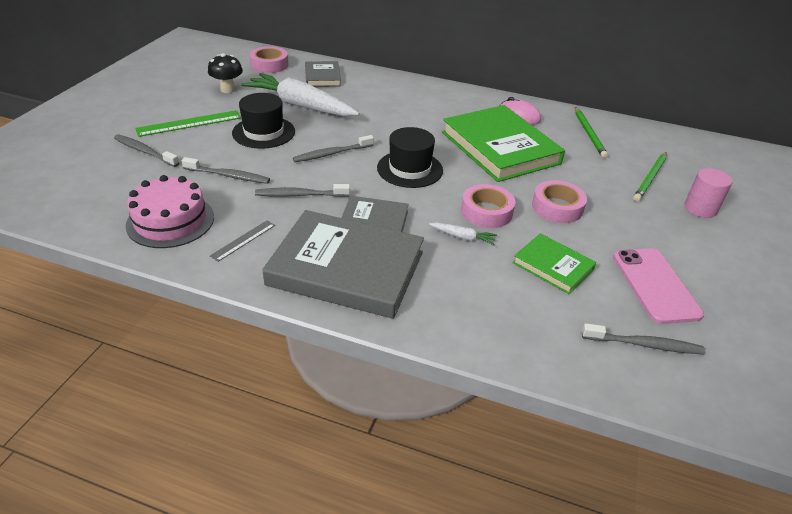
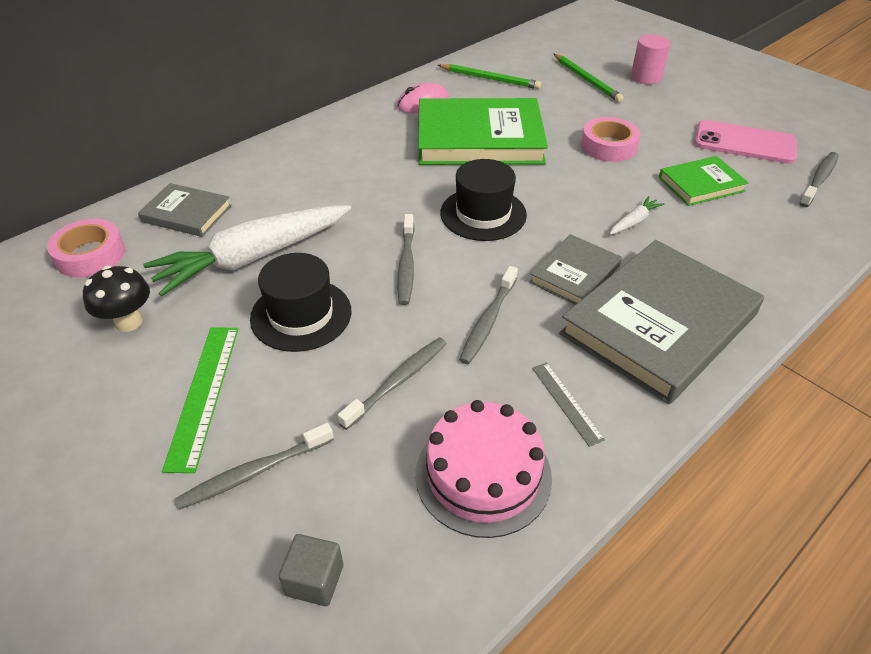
camera: 60 degrees left, 5 degrees up
pink tape [461,184,515,228] -> none
none -> grey cube [278,534,343,606]

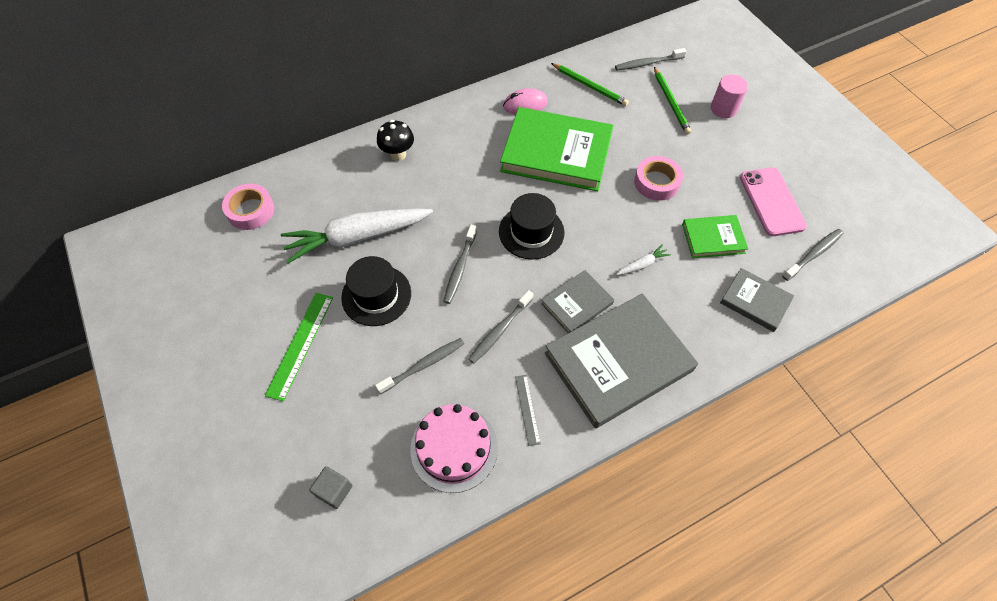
camera: 15 degrees right, 15 degrees up
black mushroom [83,266,150,332] -> black mushroom moved to [377,120,414,161]
grey book [138,183,232,237] -> grey book moved to [720,268,794,332]
grey toothbrush [175,423,334,509] -> grey toothbrush moved to [615,48,687,70]
pink phone [694,120,797,164] -> pink phone turned 45 degrees clockwise [740,168,807,236]

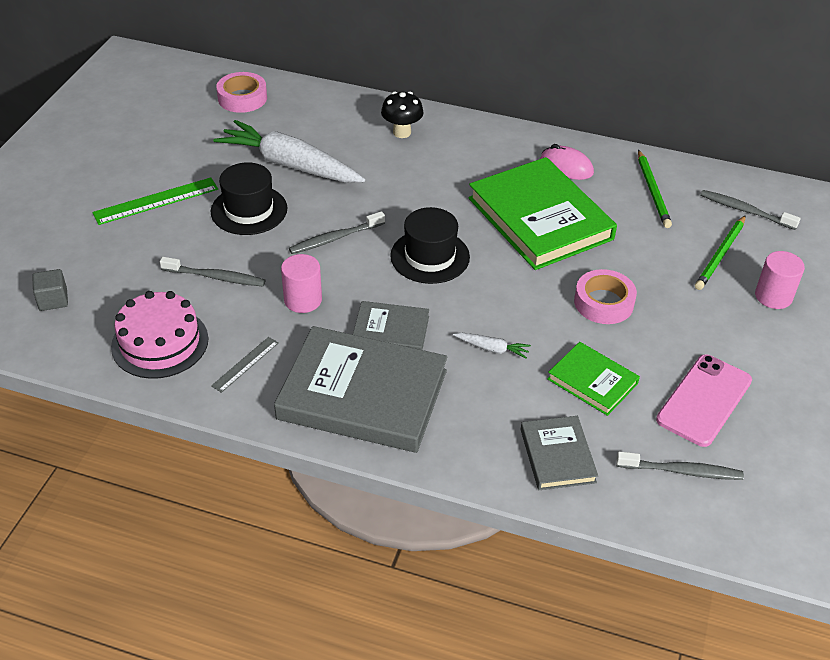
camera: 45 degrees right, 15 degrees down
grey toothbrush [468,290,533,364] -> pink cylinder [281,254,322,313]

